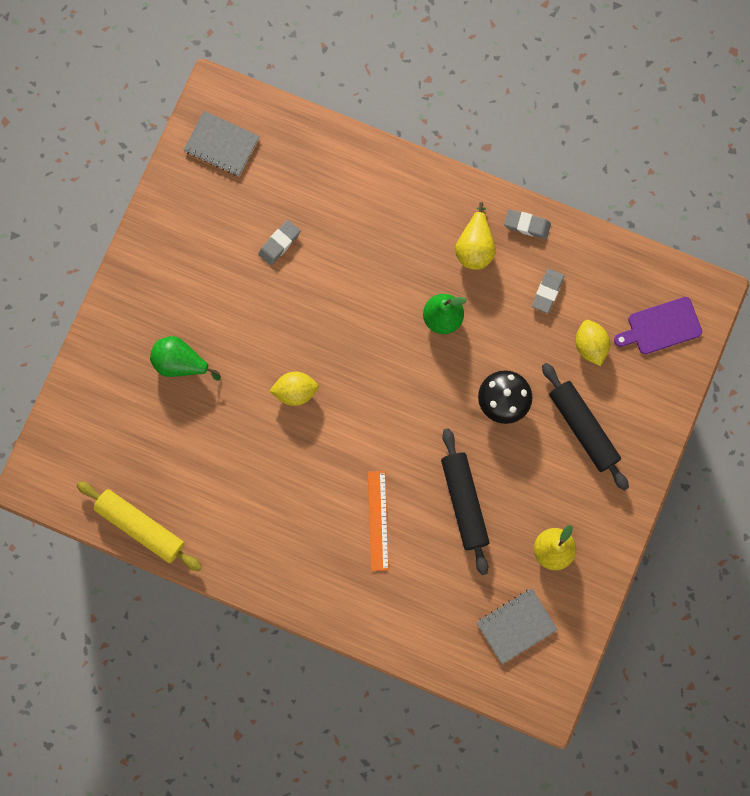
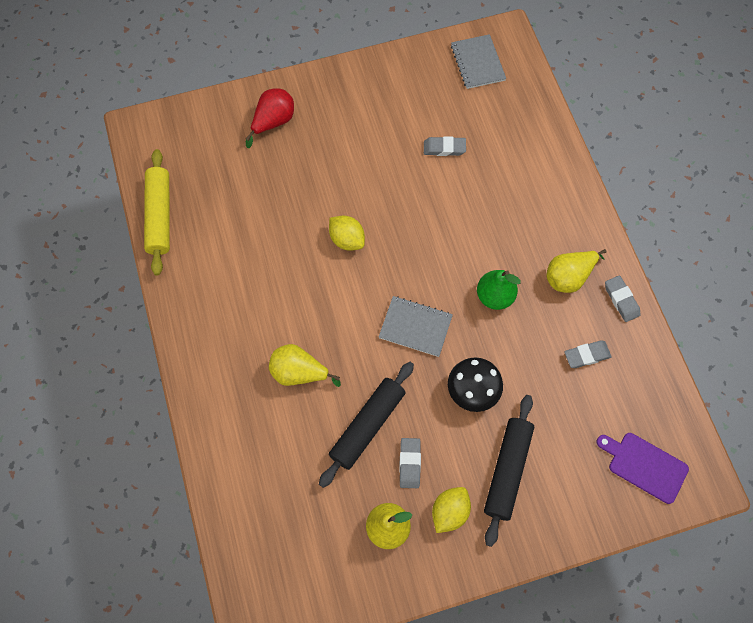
camera: 50 degrees right, 10 degrees down
green pear [150,336,221,381] -> none
orange ruler [368,471,389,571] -> yellow pear [269,344,341,387]
grey notebook [477,588,558,664] -> grey notebook moved to [379,296,453,357]
yellow lemon [575,320,610,366] -> yellow lemon moved to [432,487,471,533]
none -> red pear [246,88,294,148]
none -> grey eraser [399,438,421,488]

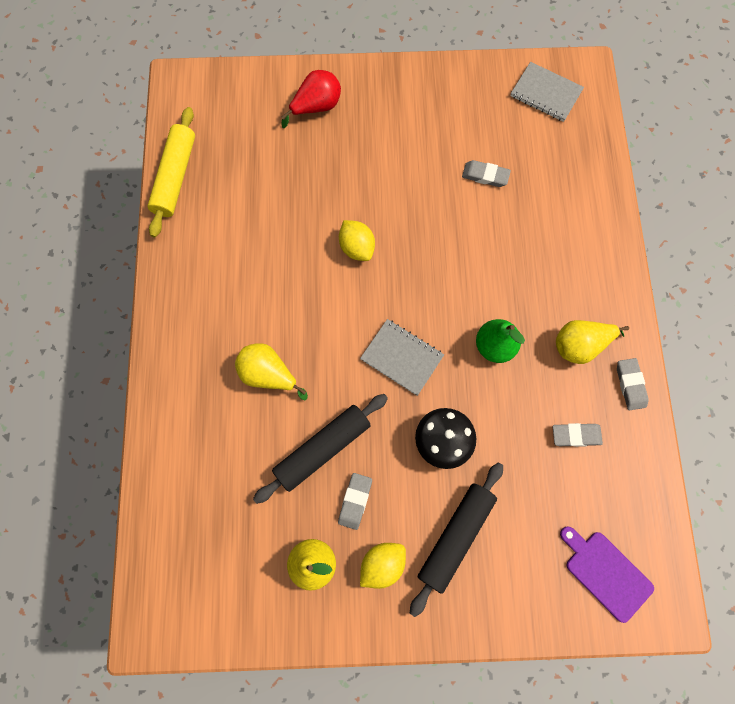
camera: 15 degrees right, 5 degrees up
grey notebook [451,34,506,89] -> grey notebook turned 60 degrees counterclockwise [510,62,584,122]

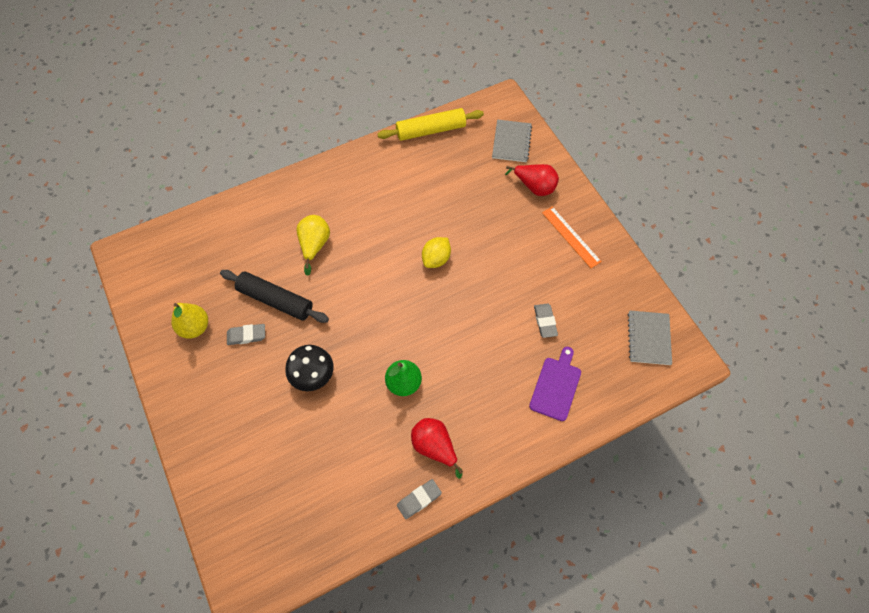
camera: 65 degrees right, 10 degrees down
grey notebook [360,319,444,396] -> grey notebook moved to [492,119,532,162]
yellow lemon [360,543,406,589] -> none
black rolling pin [410,462,503,617] -> none
grey eraser [553,423,603,447] -> none
yellow pear [556,320,629,364] -> red pear [411,418,463,479]
purple cutting board [560,527,654,623] -> purple cutting board moved to [529,347,581,421]
none -> orange ruler [542,206,602,268]

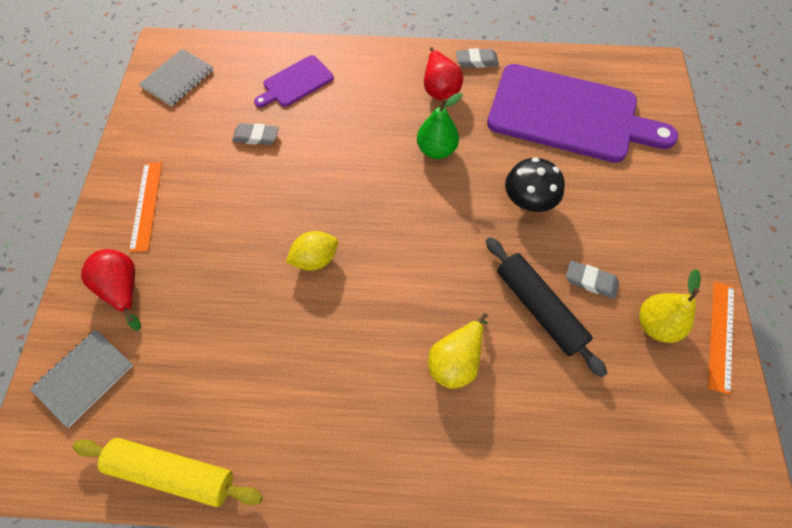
camera: 150 degrees left, 0 degrees up
grey eraser [534,303,558,338] -> grey eraser turned 75 degrees clockwise [232,123,279,145]
none -> purple cutting board [487,64,678,163]
none -> orange ruler [708,281,734,395]

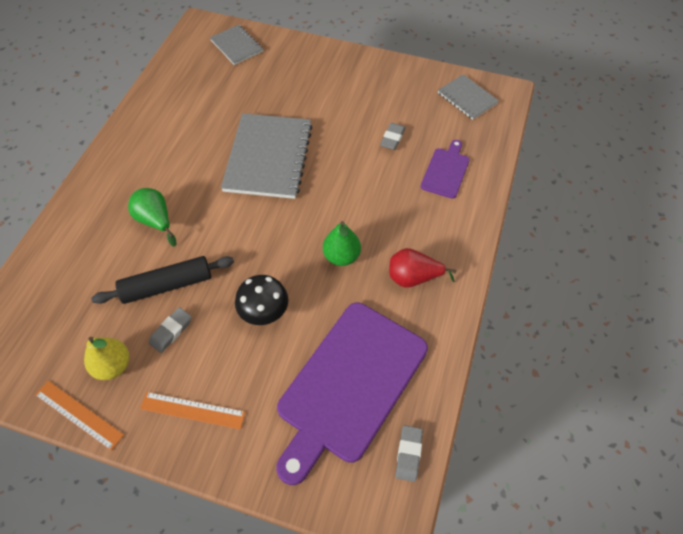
camera: 105 degrees right, 5 degrees down
yellow rolling pin [73,438,263,507] -> none
red pear [81,249,141,330] -> none
orange ruler [129,162,162,252] -> orange ruler moved to [140,392,246,429]
purple cutting board [254,55,334,108] -> purple cutting board turned 45 degrees clockwise [421,140,470,199]
yellow lemon [286,231,338,271] -> grey notebook [221,113,313,199]
yellow pear [428,313,488,389] -> green pear [128,188,176,247]
grey eraser [456,48,499,68] -> grey eraser moved to [396,425,423,482]

